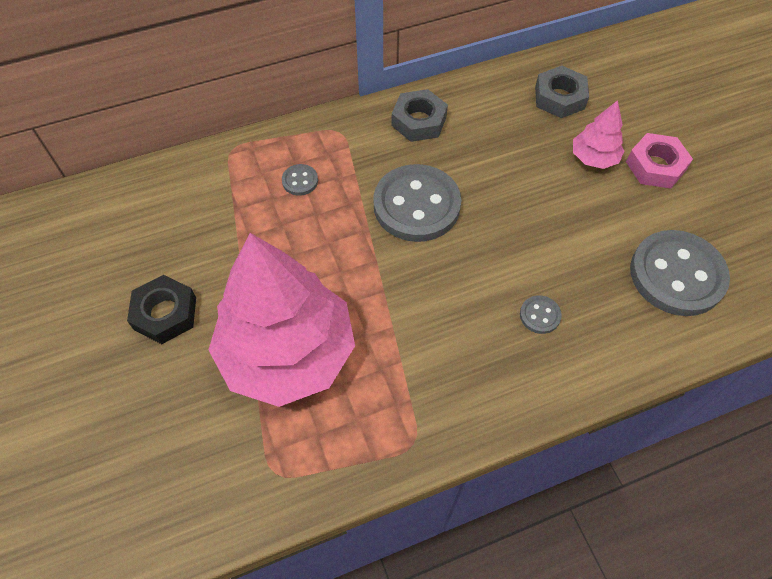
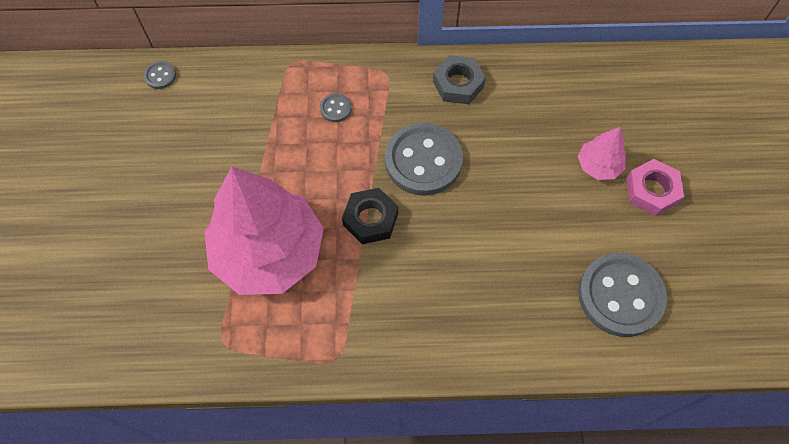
camera: 20 degrees right, 5 degrees up
black nut [127,275,196,344] -> black nut moved to [342,188,398,244]
grey button [520,295,562,334] -> grey button moved to [144,61,176,89]
grey nut [535,66,589,118] -> none

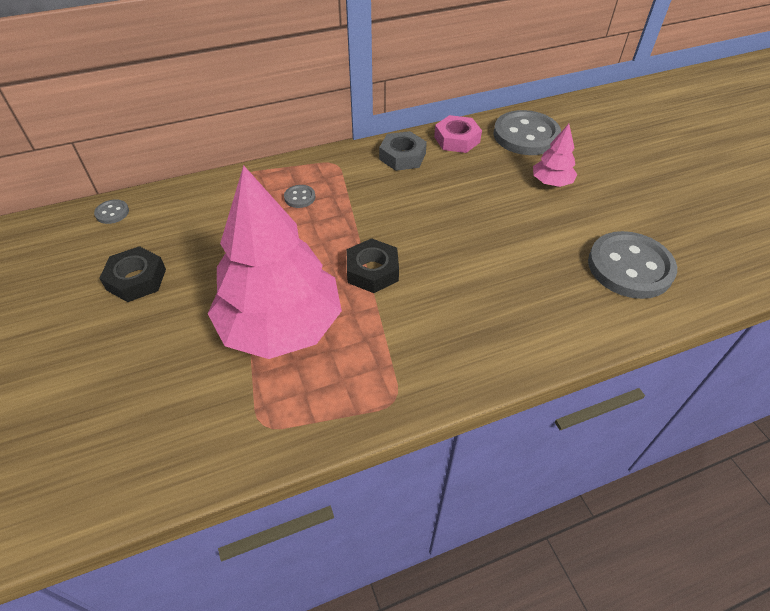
camera: 20 degrees left, 15 degrees down
grey button [385,123,463,196] -> grey button moved to [493,110,561,155]
pink nut [626,159,684,216] -> pink nut moved to [434,115,482,153]
none -> black nut [99,246,166,302]

